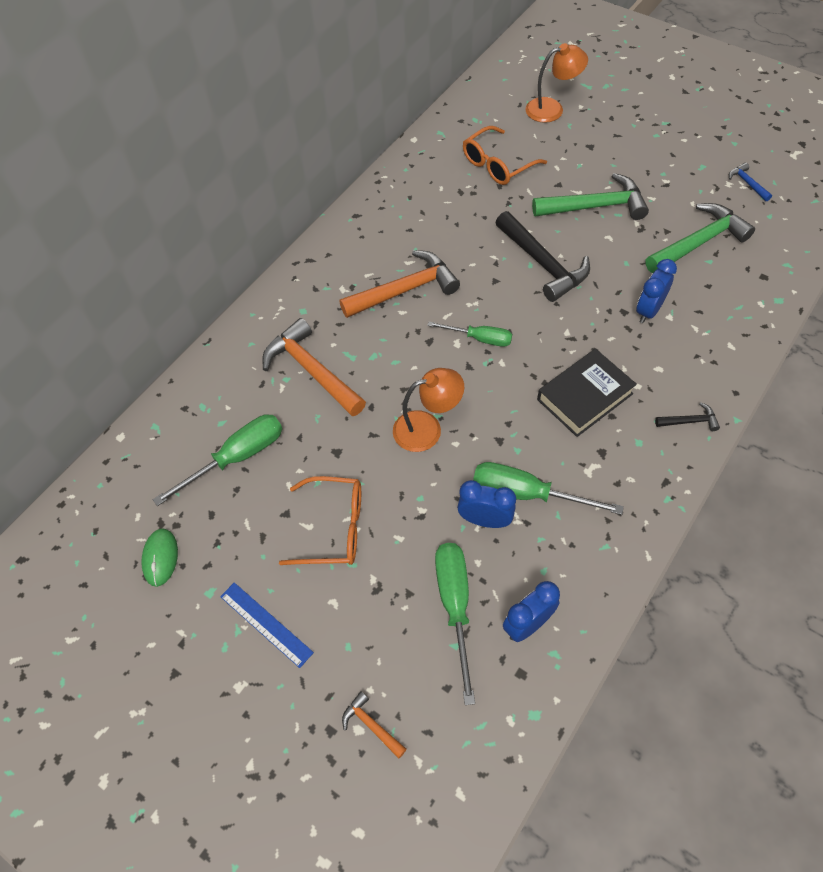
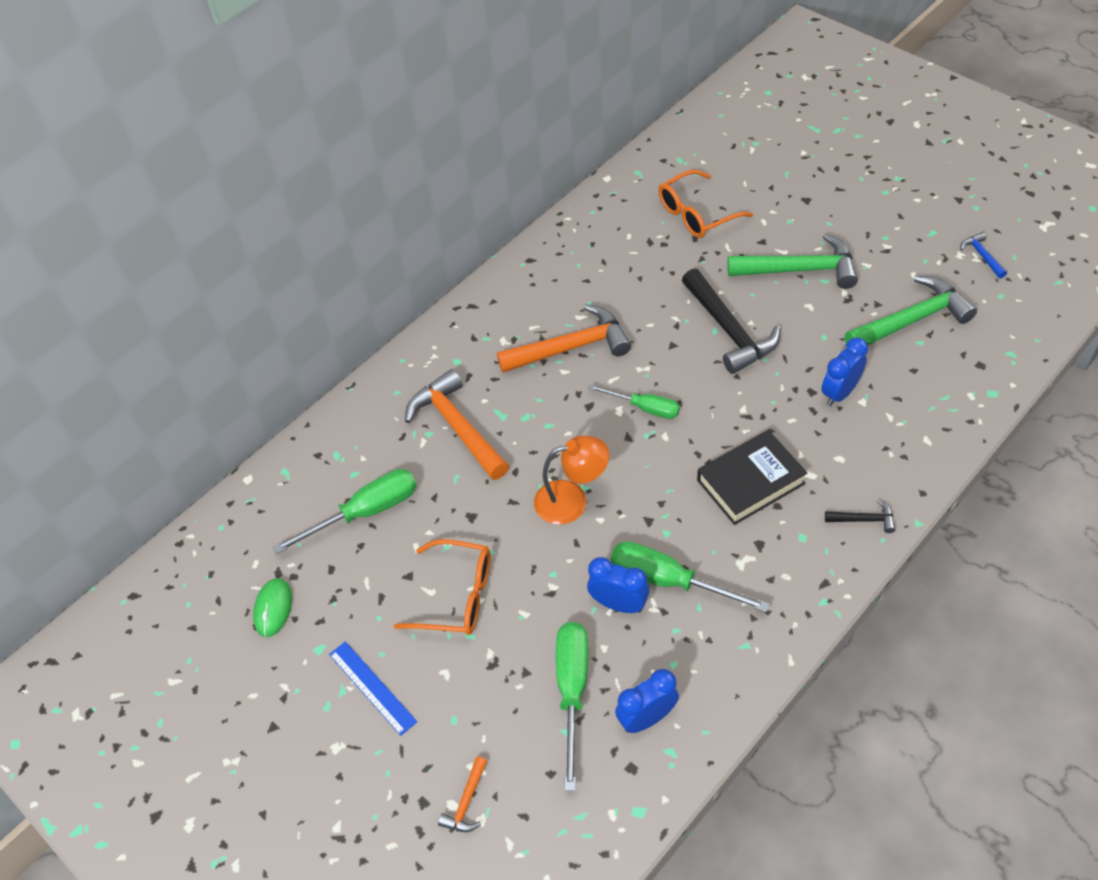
camera: 10 degrees right, 5 degrees down
orange hammer [342,691,407,758] -> orange hammer turned 120 degrees counterclockwise [438,756,487,832]
orange lamp [525,43,588,123] -> none

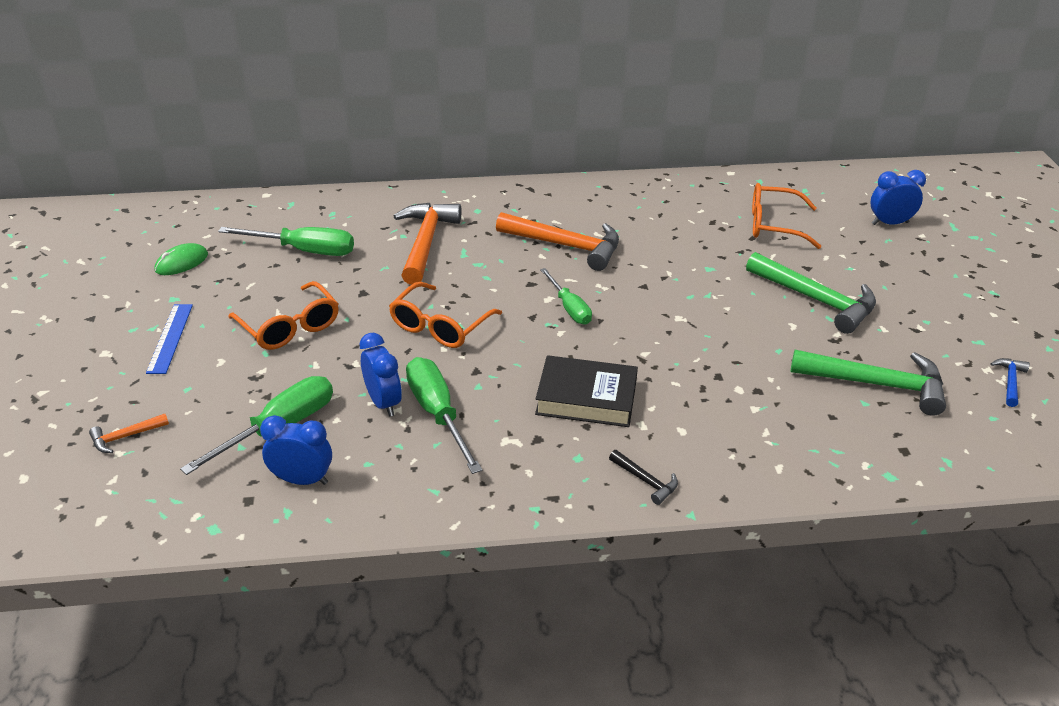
camera: 35 degrees right, 15 degrees down
orange lamp [534,435,609,525] -> orange glasses [389,282,502,348]
black hammer [682,269,780,374] -> none
blue clock [821,338,868,406] -> blue clock moved to [871,170,926,225]

